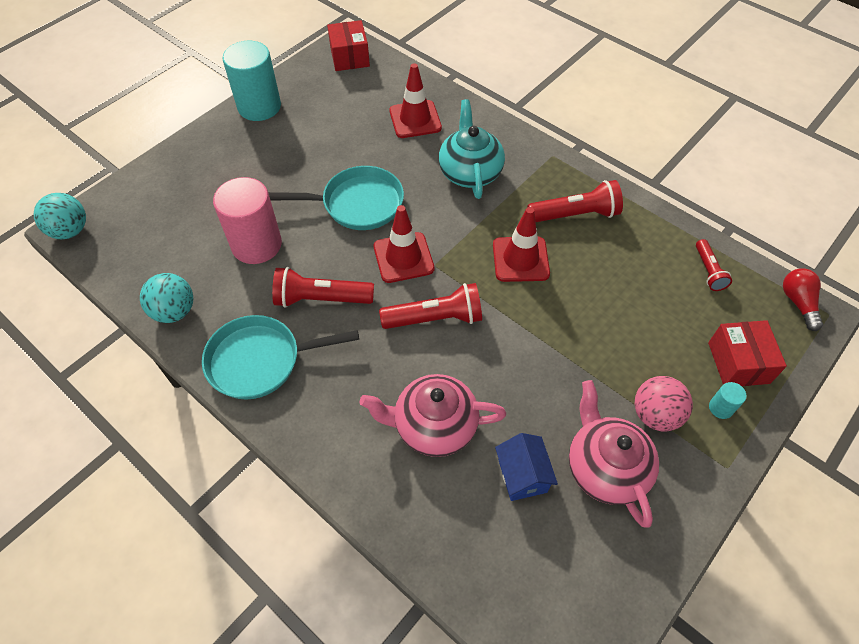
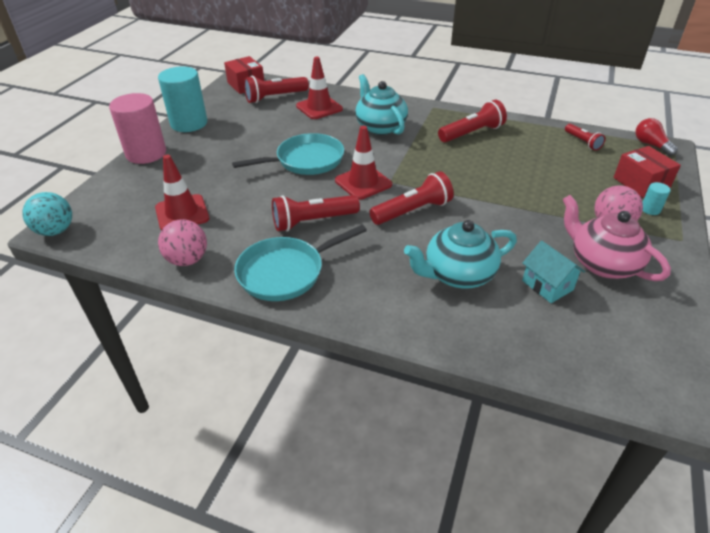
camera: 20 degrees left, 15 degrees down
turquoise ball [140,273,193,323] -> pink ball [158,219,207,266]
pink cylinder [213,177,282,264] -> pink cylinder moved to [109,93,166,164]
pink teapot [360,374,506,457] -> turquoise teapot [404,220,517,289]
red traffic cone [493,207,550,282] -> red traffic cone moved to [155,155,209,231]
blue house [495,433,558,501] -> turquoise house [522,240,585,303]
none -> red flashlight [244,76,309,103]

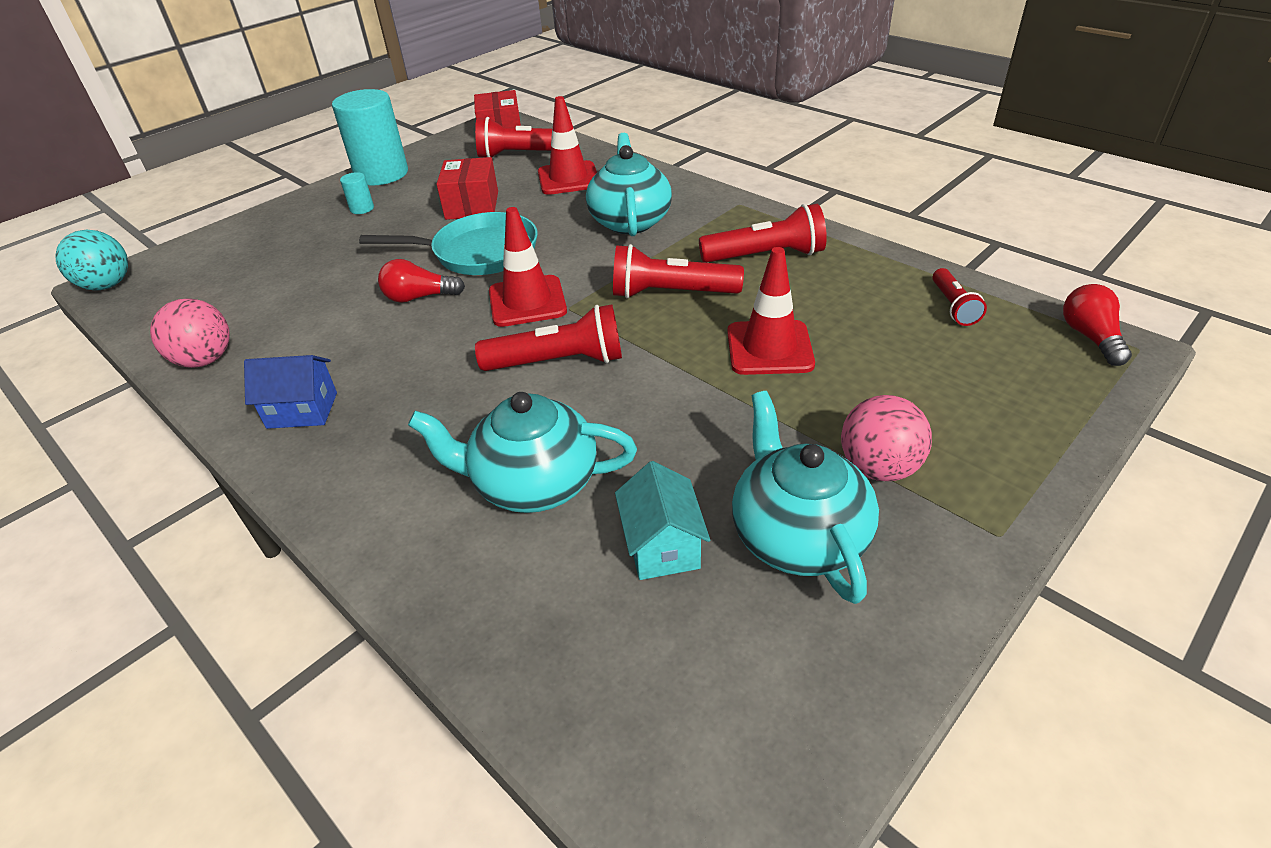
camera: 25 degrees right, 0 degrees up
pink cylinder [109,93,166,164] -> none
red traffic cone [155,155,209,231] -> red traffic cone moved to [727,247,815,375]
turquoise pan [234,225,367,301] -> blue house [244,355,337,429]
red flashlight [272,195,360,232] -> red flashlight moved to [613,244,744,298]
pink teapot [563,195,671,281] -> turquoise teapot [732,391,879,604]
red box [613,146,681,198] -> red box moved to [436,157,498,220]
turquoise cylinder [643,182,671,215] -> turquoise cylinder moved to [340,172,374,214]
none -> red light bulb [378,259,465,303]

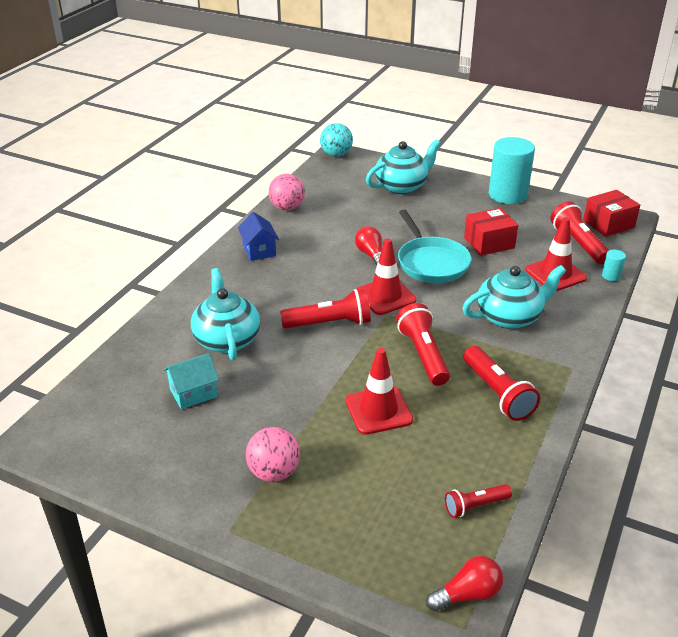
camera: 70 degrees right, 5 degrees down
turquoise cylinder [340,172,374,214] -> turquoise cylinder moved to [602,250,626,281]
red flashlight [475,304,622,371] -> red flashlight turned 75 degrees counterclockwise [280,289,371,329]
turquoise teapot [732,391,879,604] -> turquoise teapot moved to [366,139,441,194]

